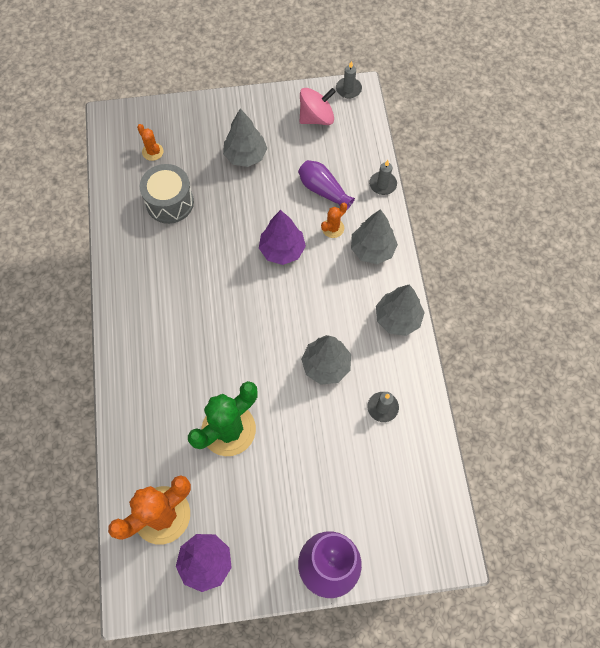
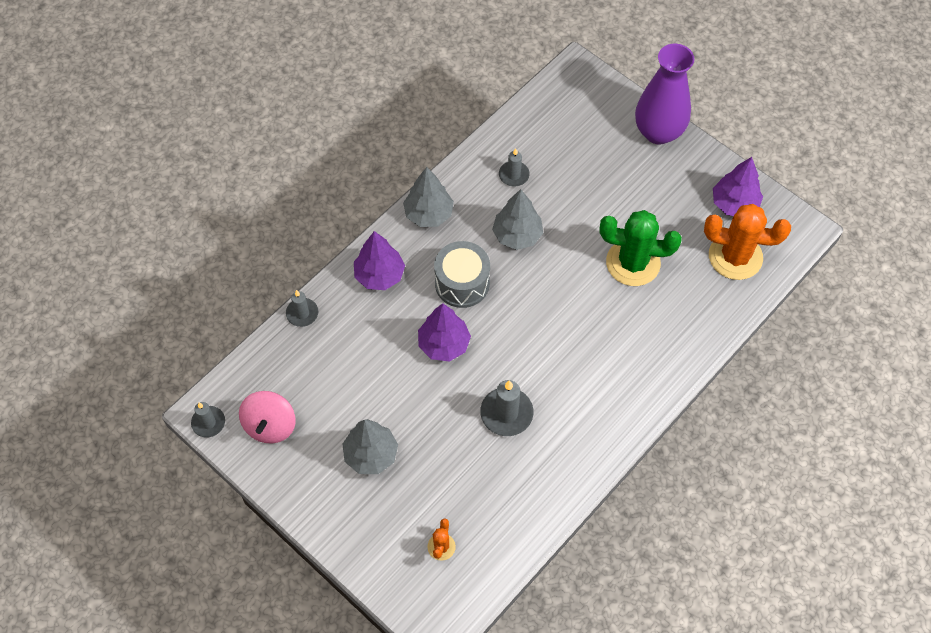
camera: 130 degrees left, 5 degrees down
grey drum [140,164,194,224] -> grey drum moved to [434,241,490,308]
purple vase [298,160,355,209] -> none
pink spinning top [300,88,336,125] -> pink spinning top turned 105 degrees counterclockwise [239,391,296,443]
orange cactus [321,203,347,238] -> none
grey tree [351,209,398,264] -> purple tree [354,231,405,290]
none -> grey candle [480,380,534,436]

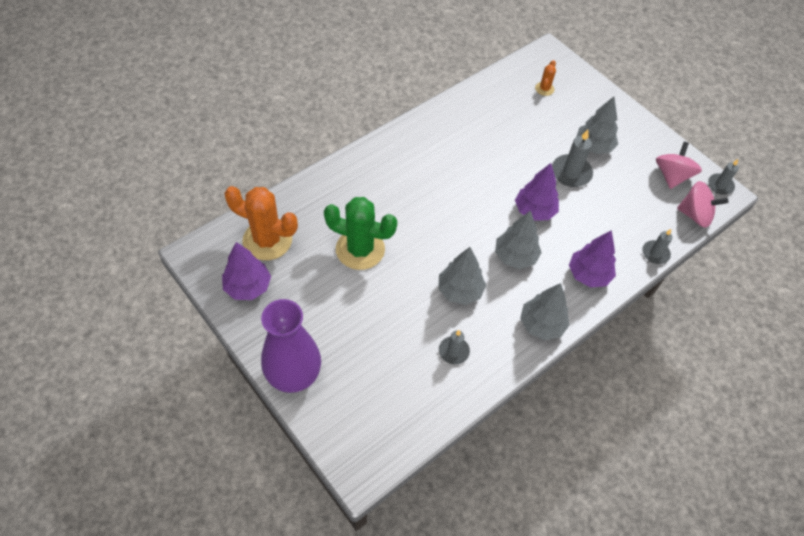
camera: 175 degrees left, 5 degrees down
grey drum [434,241,490,308] -> grey tree [495,211,542,269]
grey candle [480,380,534,436] -> grey candle moved to [552,129,593,187]
none -> pink spinning top [677,181,728,228]

